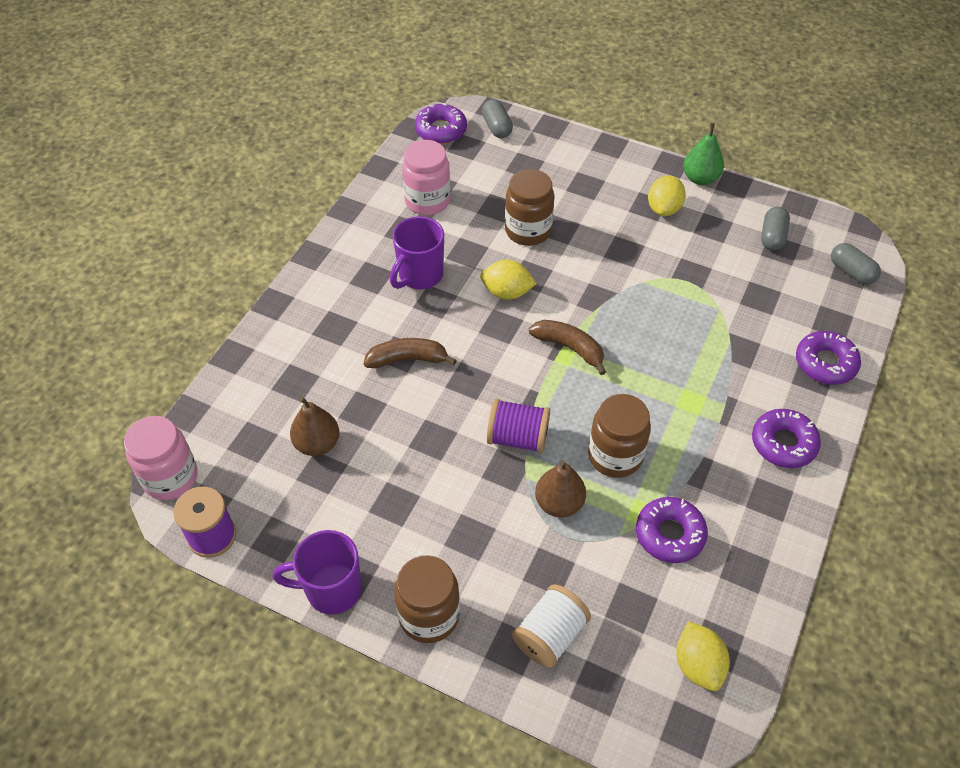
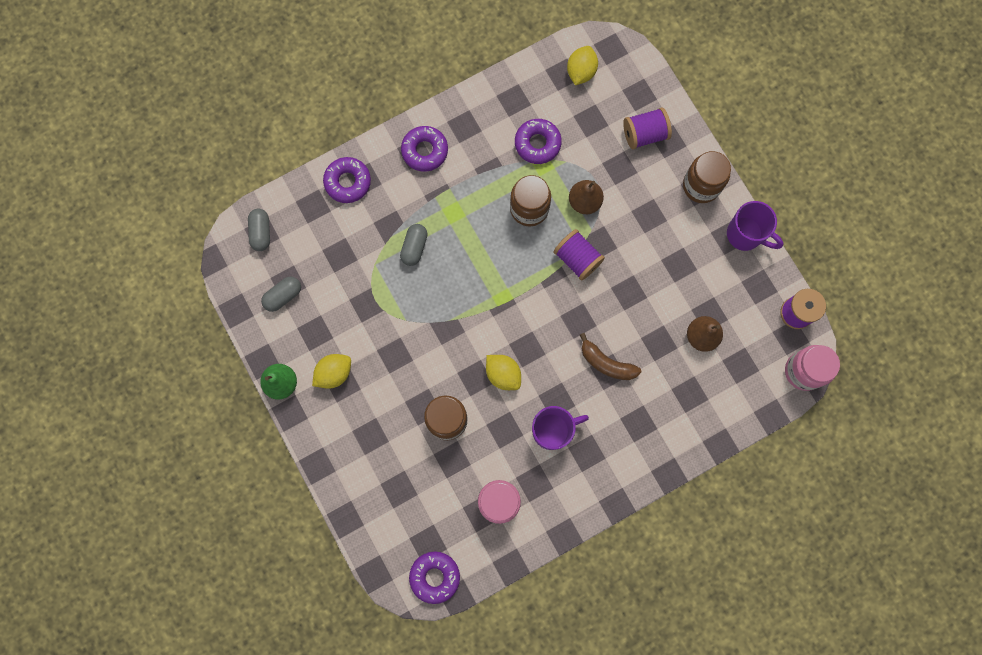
camera: 145 degrees left, 25 degrees up
grey capsule [482,99,513,138] -> grey capsule moved to [400,224,427,266]
white spool [512,584,591,668] -> purple spool [623,107,672,149]
brown banana [529,320,606,375] -> none

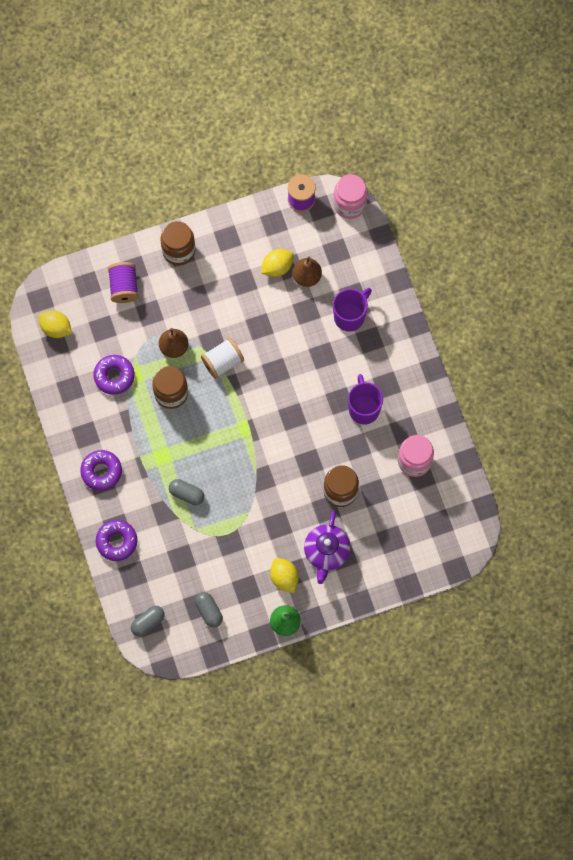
camera: 80 degrees left, 5 degrees down
grey capsule [248,209,270,251] -> grey capsule turned 45 degrees counterclockwise [131,606,165,637]
purple donut [409,552,460,604] -> none
yellow lemon [486,355,521,390] -> yellow lemon moved to [261,249,294,277]
purple spool [553,229,605,281] -> white spool [201,338,244,379]
brown banana [580,333,641,380] -> none
purple mug [727,201,784,251] -> purple mug moved to [333,288,372,331]
none -> purple teapot [304,511,350,584]

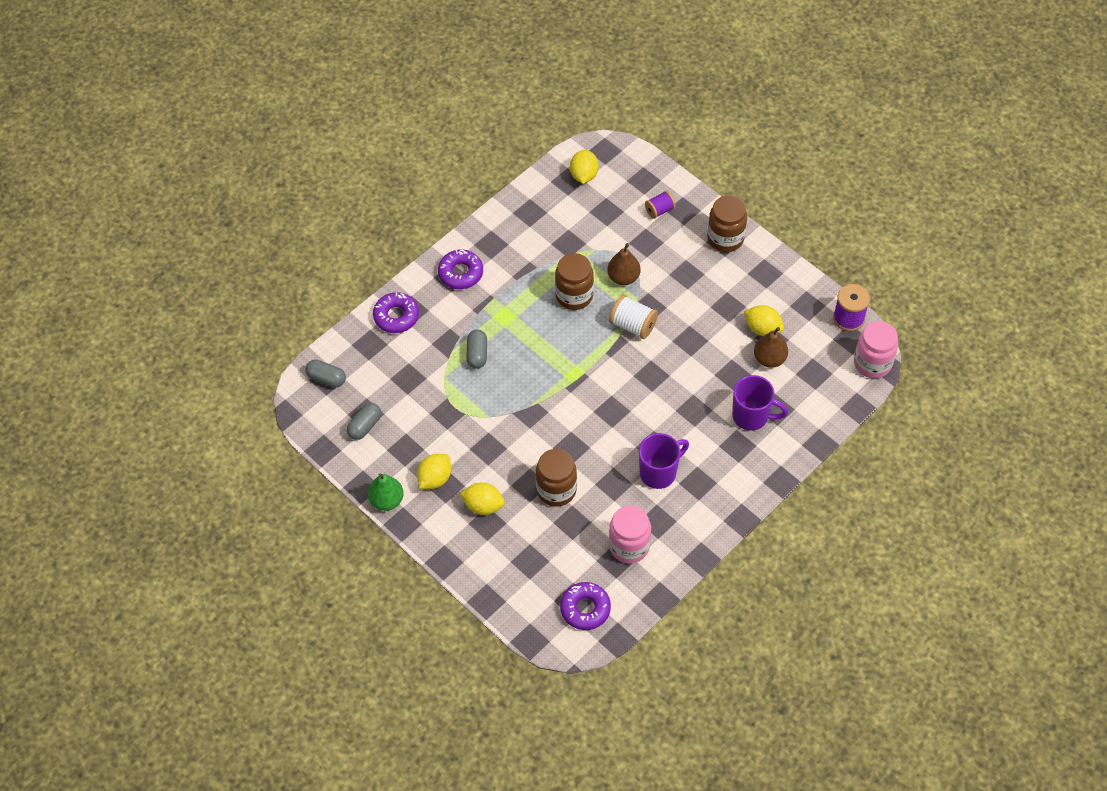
camera: 65 degrees right, 15 degrees down
purple donut [94,355,135,395] -> purple donut moved to [560,582,611,630]
purple spool [108,262,139,303] -> purple spool [645,191,675,219], size x0.65
purple teapot [304,511,350,584] -> yellow lemon [460,482,505,515]

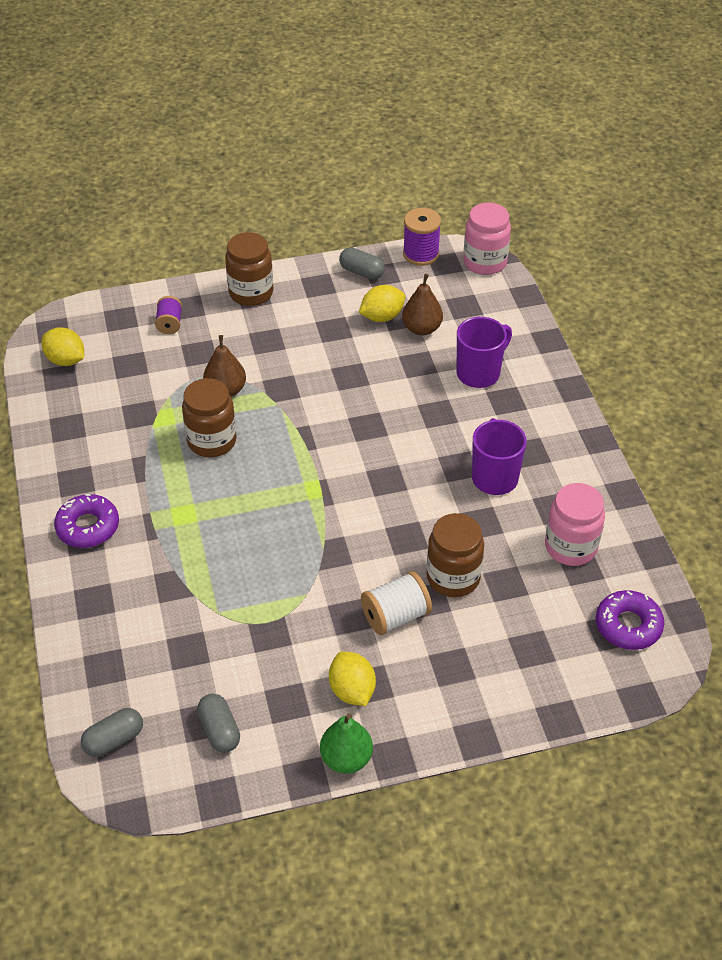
camera: 60 degrees left, 10 degrees down
purple donut [373,292,419,333] -> none
yellow lemon [460,482,505,515] -> none
grey capsule [467,330,487,369] -> grey capsule moved to [339,247,385,280]
white spool [609,295,658,339] -> white spool moved to [361,571,432,635]

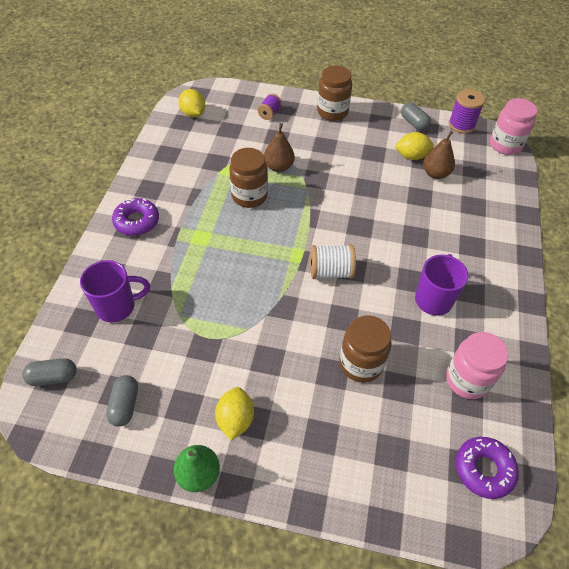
camera: 25 degrees right, 5 degrees up
white spool [361,571,432,635] -> white spool moved to [310,245,356,279]
purple mug [457,317,512,388] -> purple mug moved to [80,260,150,322]

